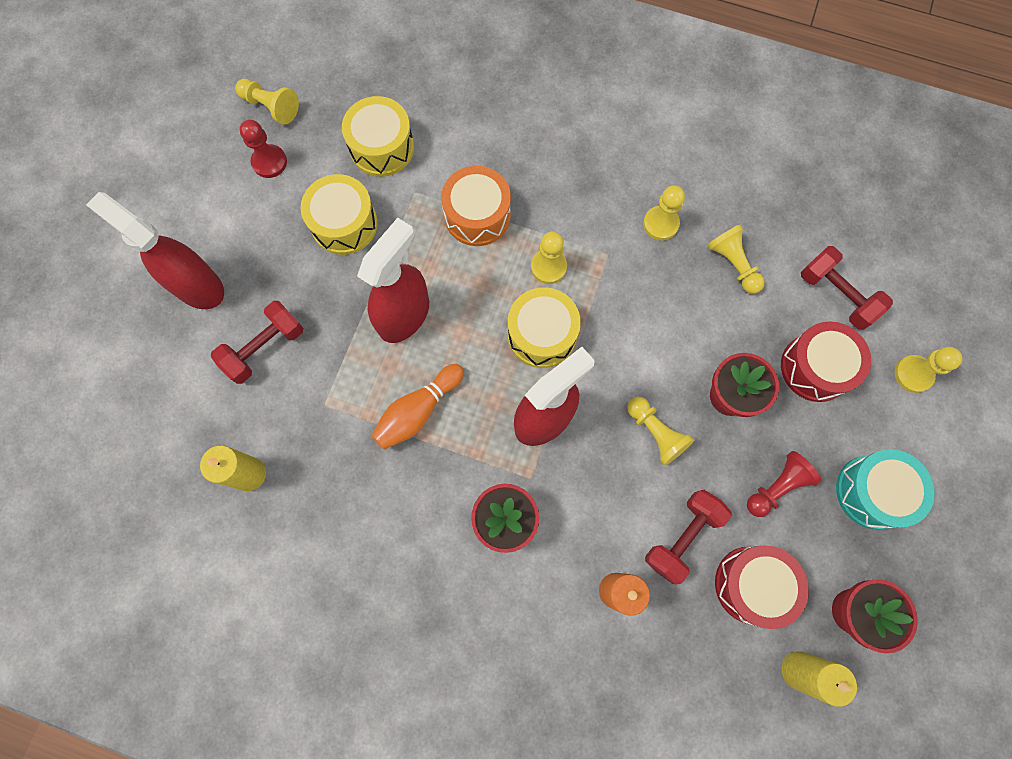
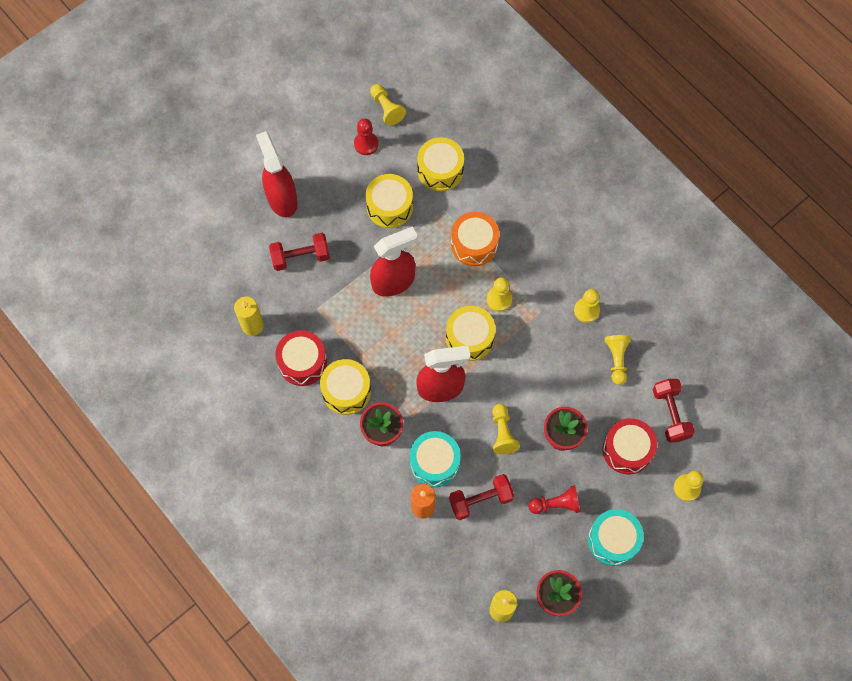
camera: 30 degrees right, 5 degrees down
orange bowling pin [371,364,464,449] -> none
red drum [715,545,809,629] -> red drum moved to [275,330,327,386]
none -> yellow drum [320,359,371,415]
none -> turquoise drum [410,431,461,487]

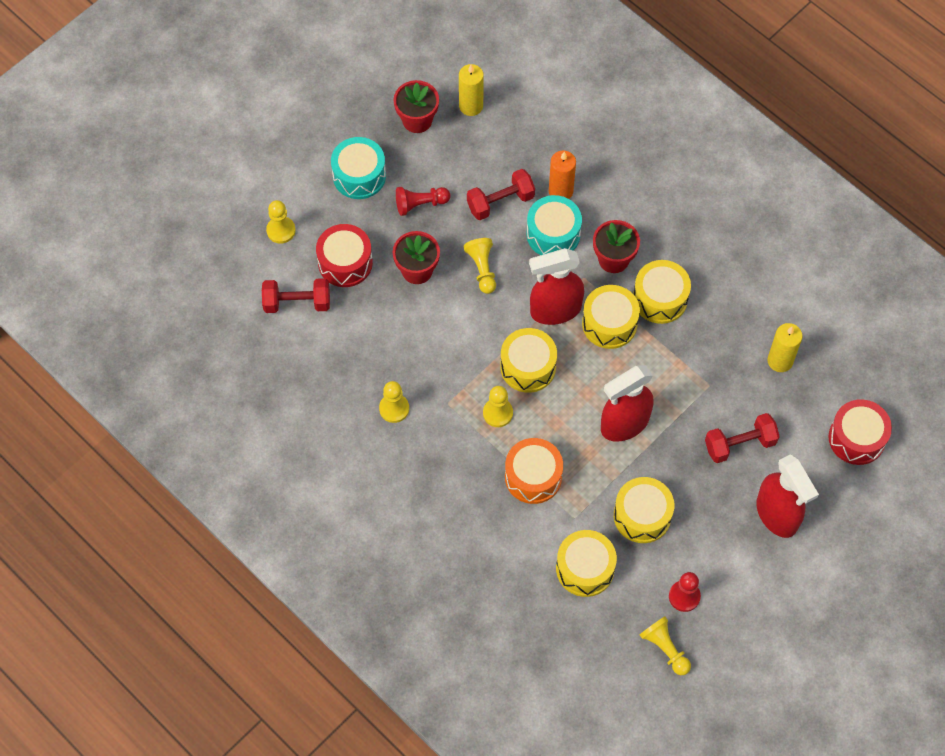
camera: 175 degrees right, 5 degrees down
red drum [275,330,327,386] -> red drum moved to [828,399,892,465]
yellow pawn [605,335,631,385] -> none
red dumbbell [653,379,695,442] -> red dumbbell turned 75 degrees counterclockwise [262,278,330,313]
none -> yellow drum [582,285,640,349]

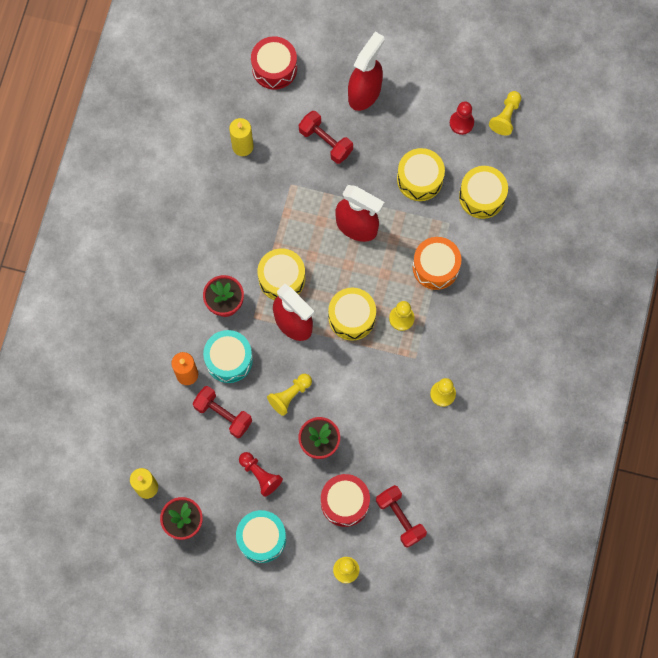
camera: 120 degrees left, 10 degrees up
yellow drum [633,260,691,324] -> none

